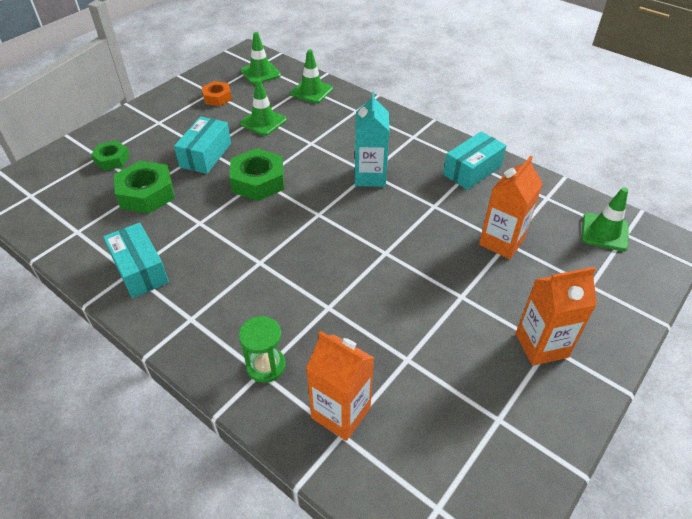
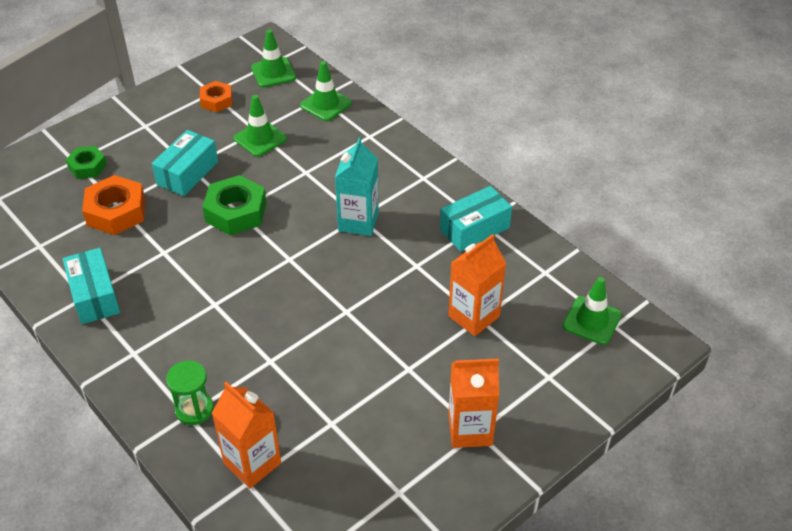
camera: 10 degrees right, 0 degrees up
green nut [114,161,175,214] -> orange nut [82,175,145,235]

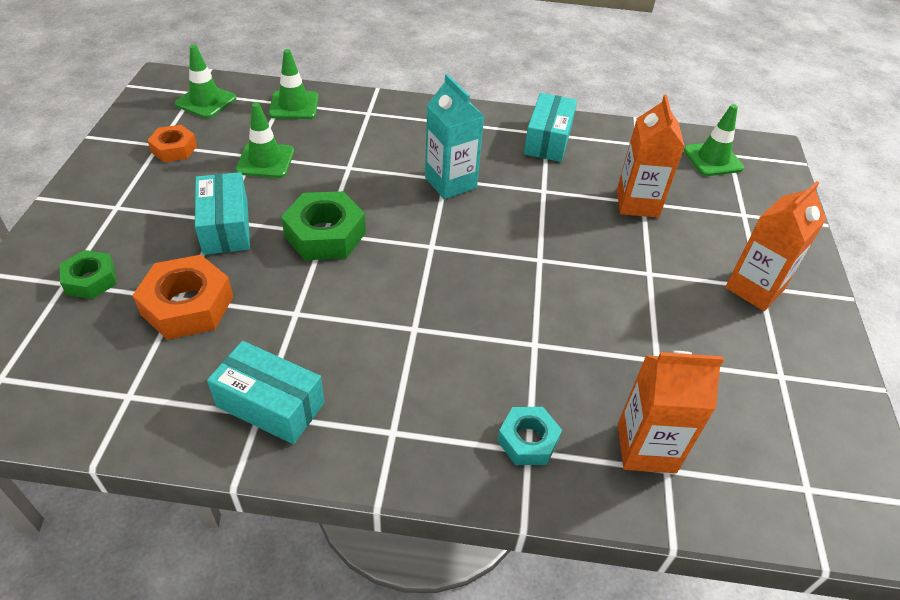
camera: 45 degrees left, 0 degrees up
green hourglass [166,360,214,425] -> turquoise nut [497,407,562,465]

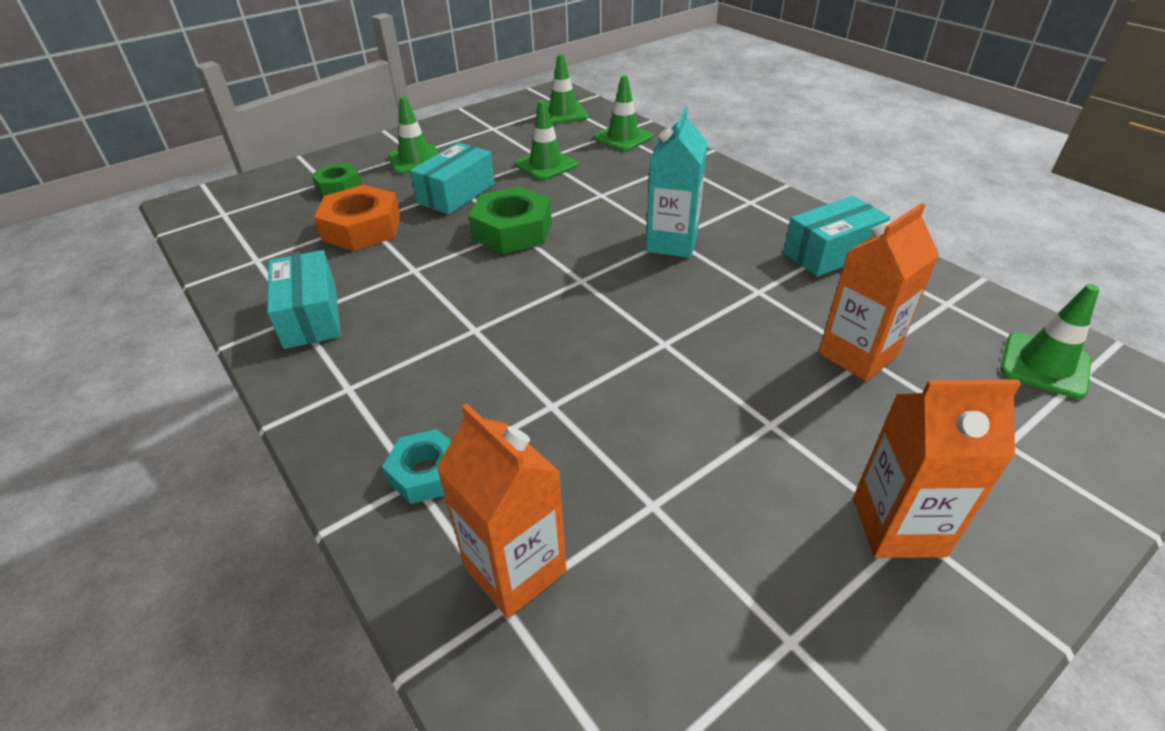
camera: 50 degrees right, 5 degrees down
orange nut [147,125,197,162] -> none
none -> green traffic cone [388,96,439,174]

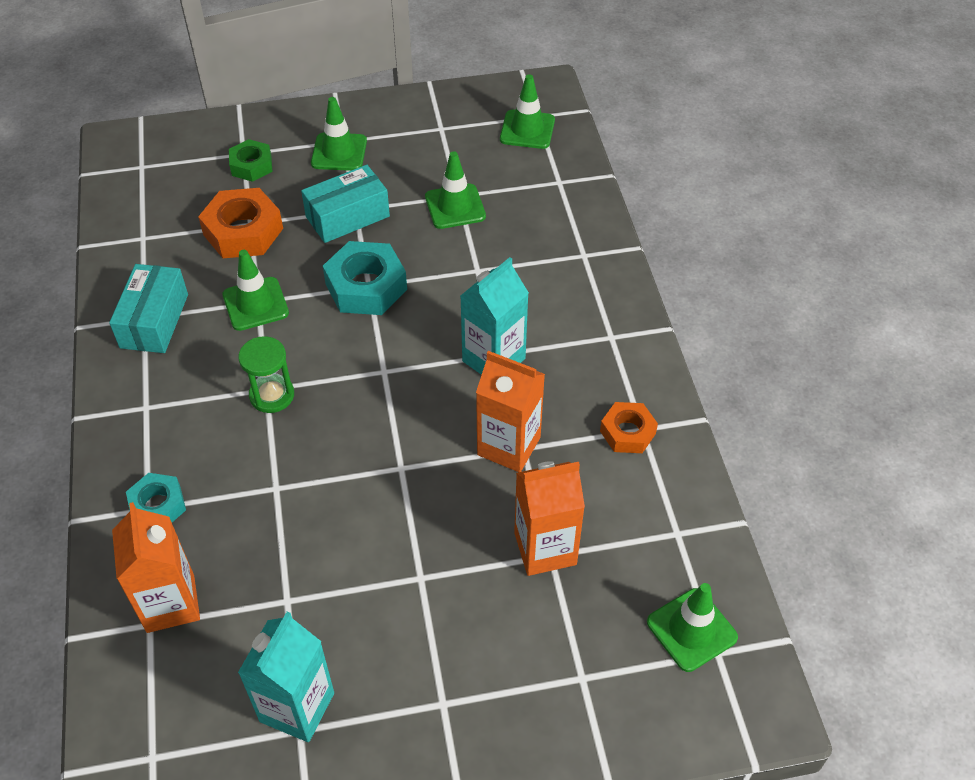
camera: 25 degrees right, 10 degrees up
green nut [469,186,552,254] -> turquoise nut [323,241,407,315]
green traffic cone [593,75,653,151] -> green traffic cone moved to [223,250,289,331]
turquoise box [783,196,890,277] -> orange nut [600,402,658,453]
orange carton [853,379,1021,558] -> orange carton moved to [476,351,545,472]
none -> green hourglass [238,336,294,413]
none -> turquoise carton [238,612,334,742]

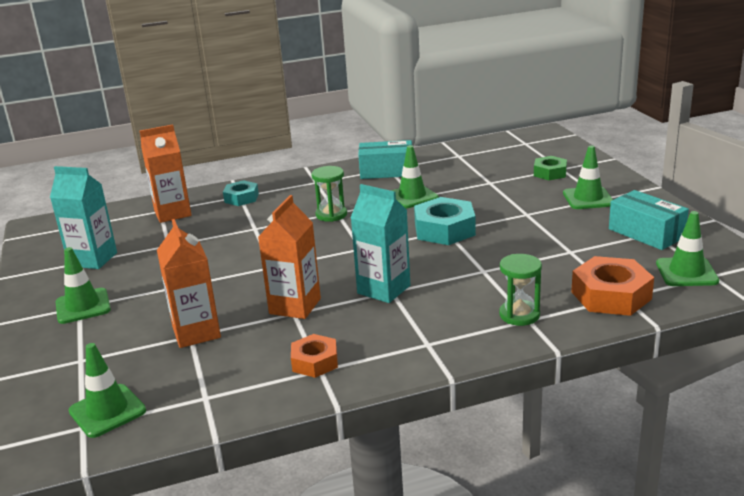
camera: 85 degrees right, 25 degrees down
orange nut [198,188,283,258] -> orange nut moved to [571,256,654,316]
turquoise box [301,165,390,243] -> turquoise box moved to [609,190,689,250]
green traffic cone [425,151,486,229] -> green traffic cone moved to [56,247,111,324]
none -> green hourglass [499,254,542,326]

